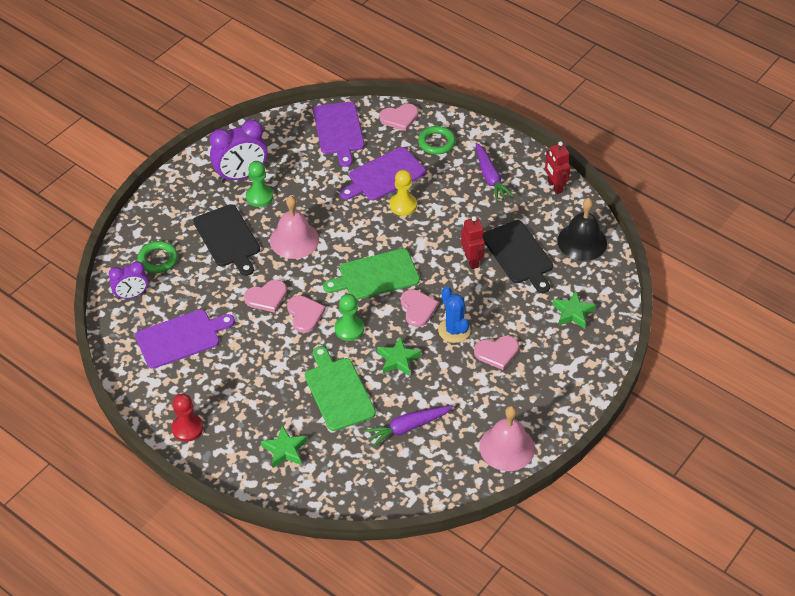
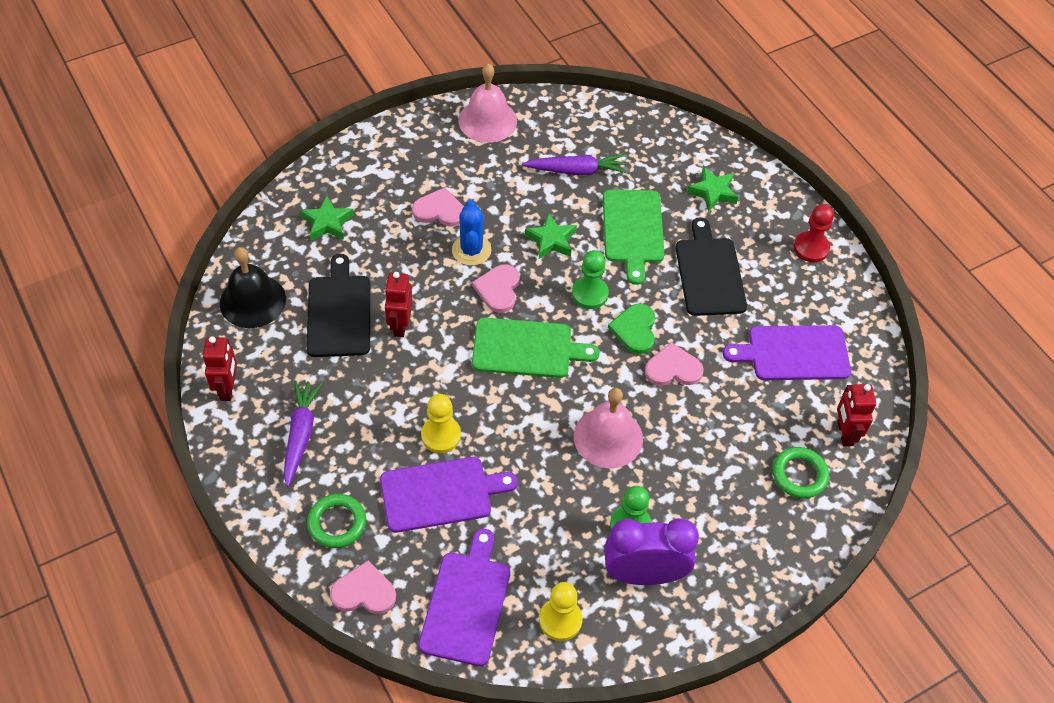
camera: 160 degrees left, 5 degrees up
purple clock [109,261,148,299] -> red robot [837,384,876,447]
black cutting board [193,204,260,276] -> black cutting board moved to [675,217,747,316]
pink heart [287,295,326,333] -> green heart [608,304,655,354]
none -> yellow pawn [539,582,583,641]

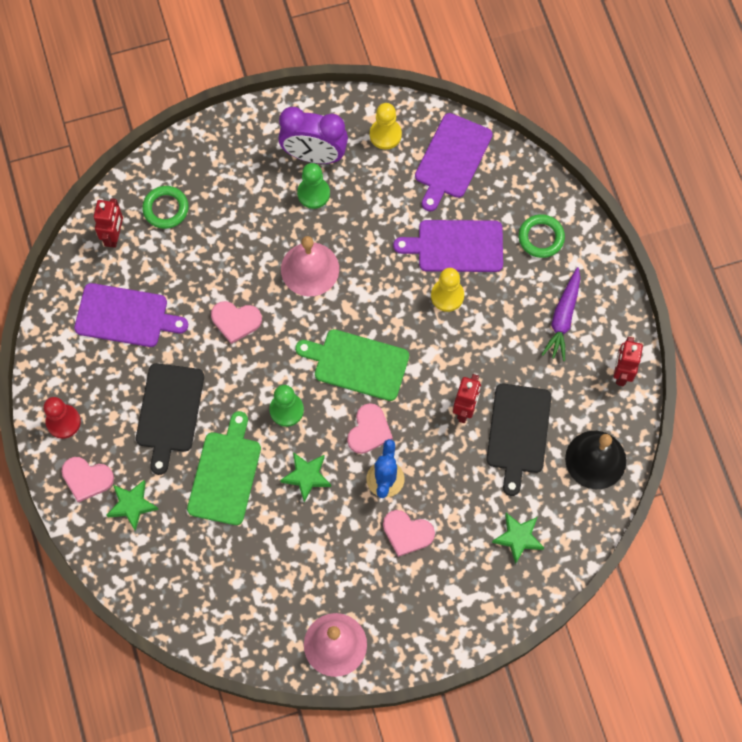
camera: 165 degrees left, 15 degrees up
pink heart [330,560,396,614] -> pink heart moved to [61,457,114,502]
purple carrot [522,154,627,175] -> none
green heart [608,304,655,354] -> none

